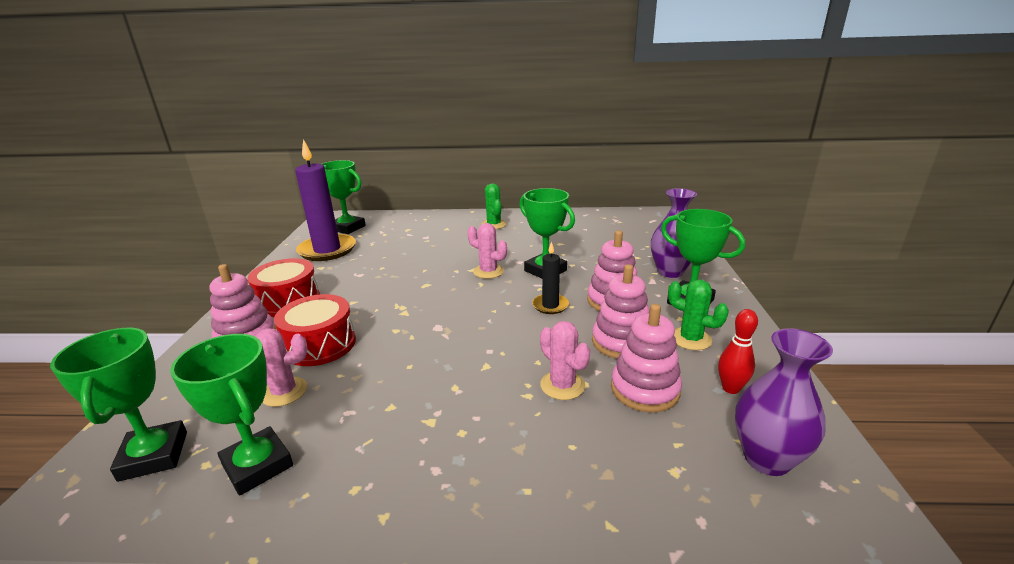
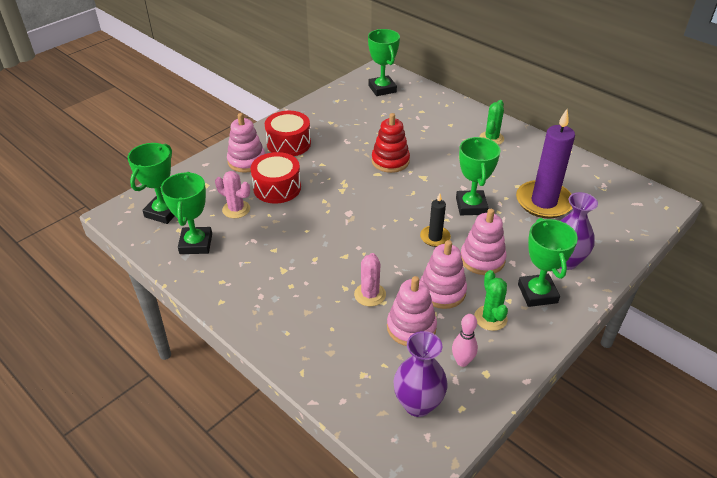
camera: 40 degrees right, 15 degrees up
purple candle [295,139,356,261] -> purple candle moved to [516,109,575,218]
pink cactus [467,223,507,279] -> none
red bowling pin [718,309,758,394] -> pink bowling pin [452,314,478,367]
none -> red stacking toy [372,113,410,173]

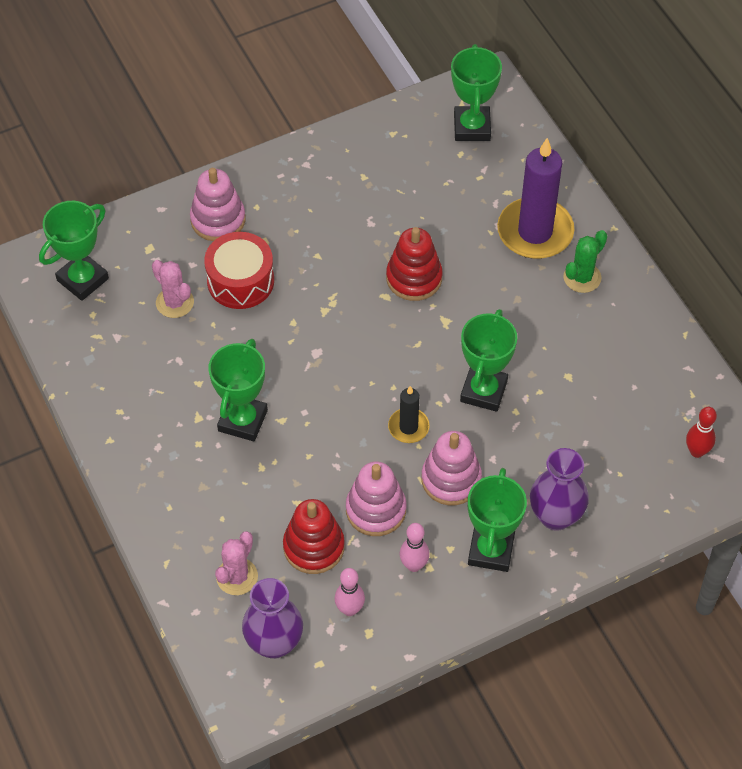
camera: 20 degrees right, 15 degrees up
green trophy [161,172,212,254] -> green trophy moved to [208,339,268,441]
red drum [265,111,311,156] -> none
pink cactus [354,253,386,306] -> pink cactus moved to [215,531,258,595]
pink stacking toy [387,276,437,346] -> red stacking toy [283,499,345,574]
green cactus [474,270,508,331] -> pink bowling pin [400,523,430,572]
purple candle [516,109,575,218] -> purple candle moved to [497,138,574,259]
none -> red bowling pin [686,407,717,458]

